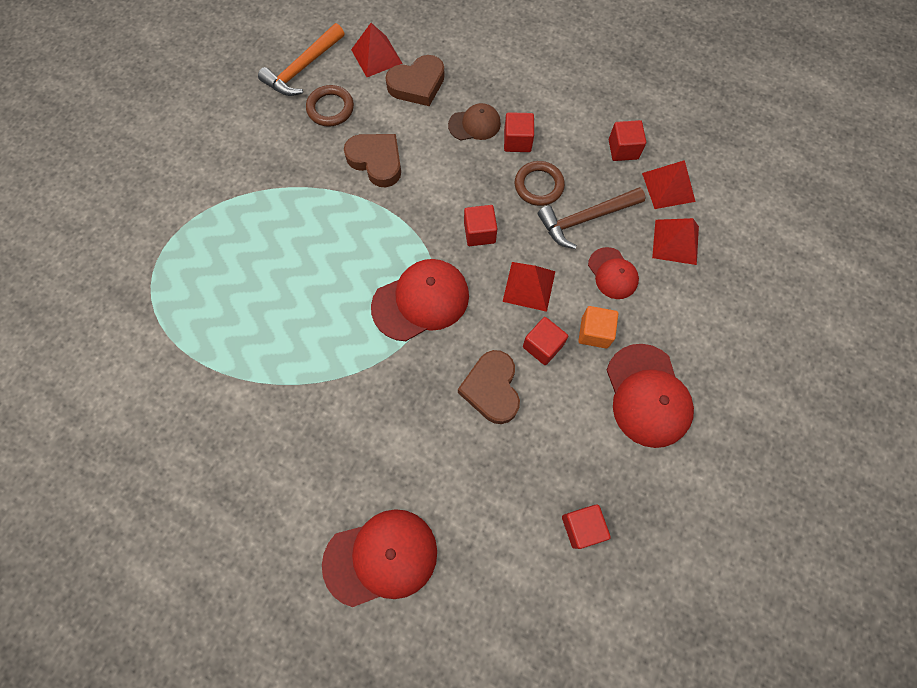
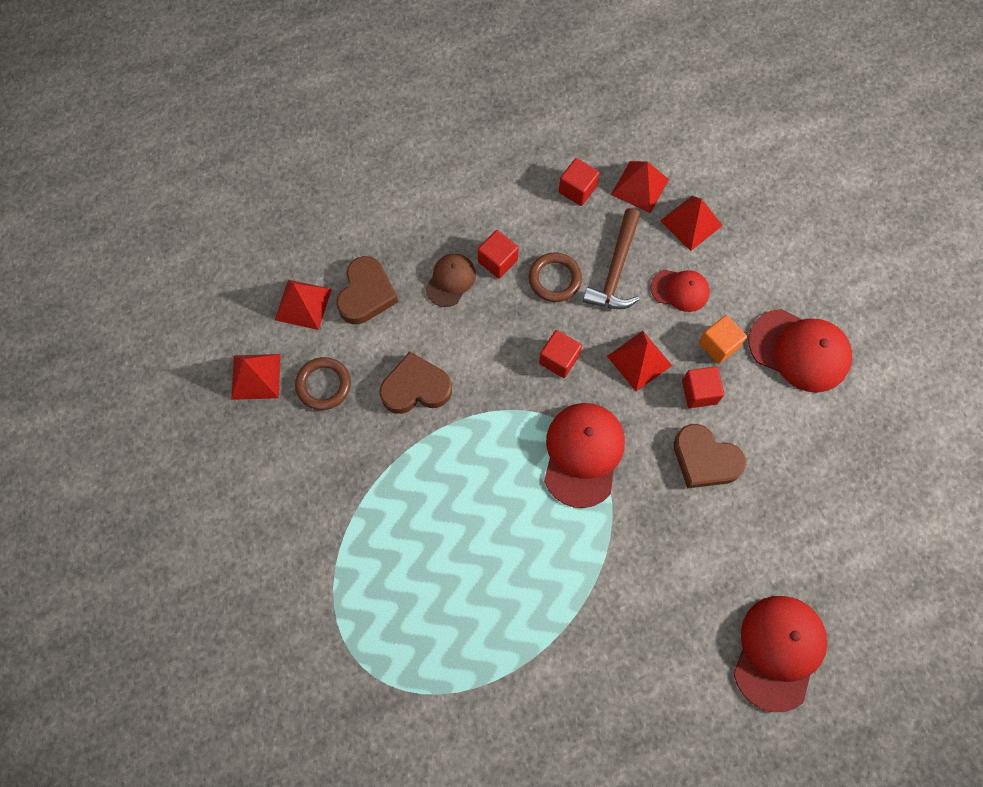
camera: 50 degrees left, 0 degrees up
orange hammer [258,23,345,96] -> red pyramid [231,354,281,400]
red cube [562,504,611,549] -> none

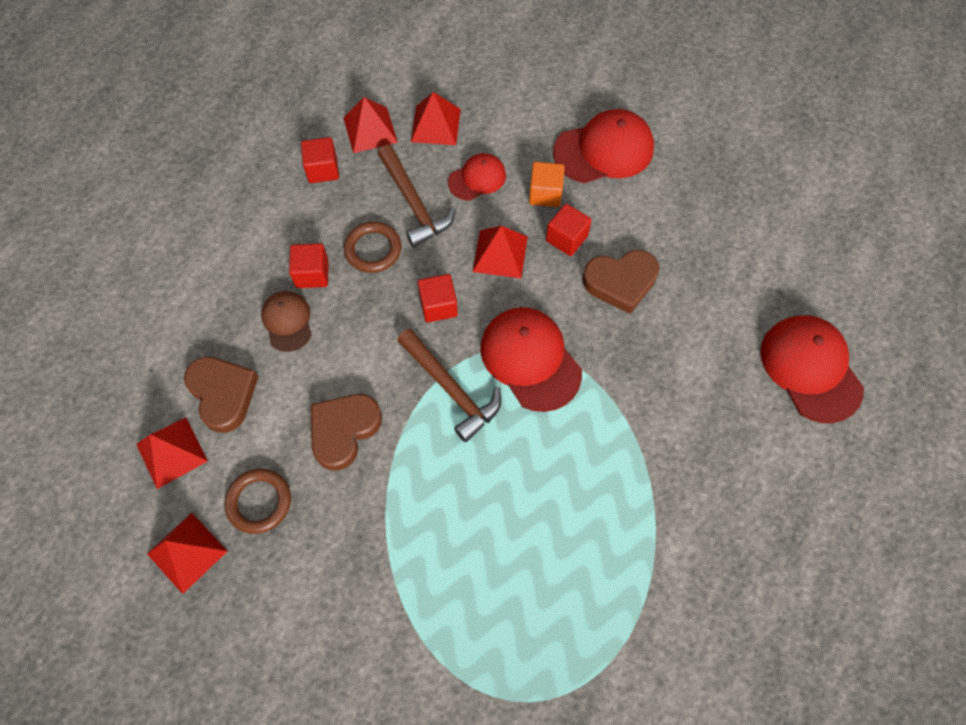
camera: 45 degrees left, 5 degrees down
none -> brown hammer [397,329,501,442]

